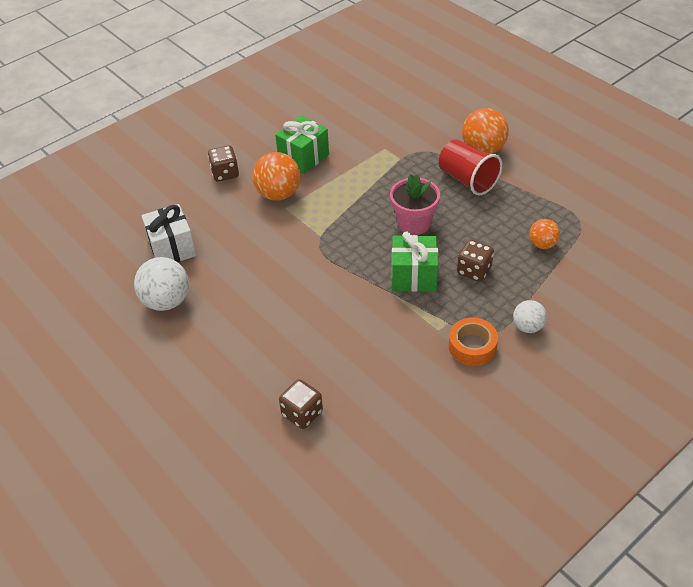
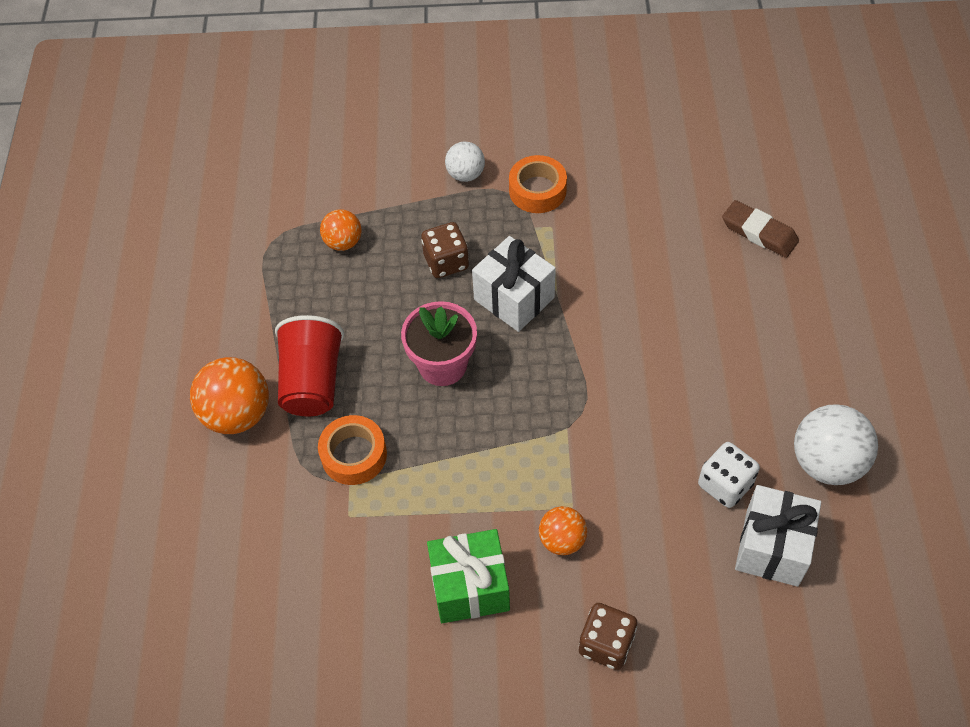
camera: 140 degrees left, 10 degrees up
orange ball [252,152,300,200] -> orange ball [539,506,587,555], size x0.59
brown dice [279,379,323,429] -> brown eraser [722,200,799,258]
green gift [392,231,438,292] -> white gift [472,236,556,332]
none -> orange tape [318,415,387,485]
none -> white dice [698,442,760,508]

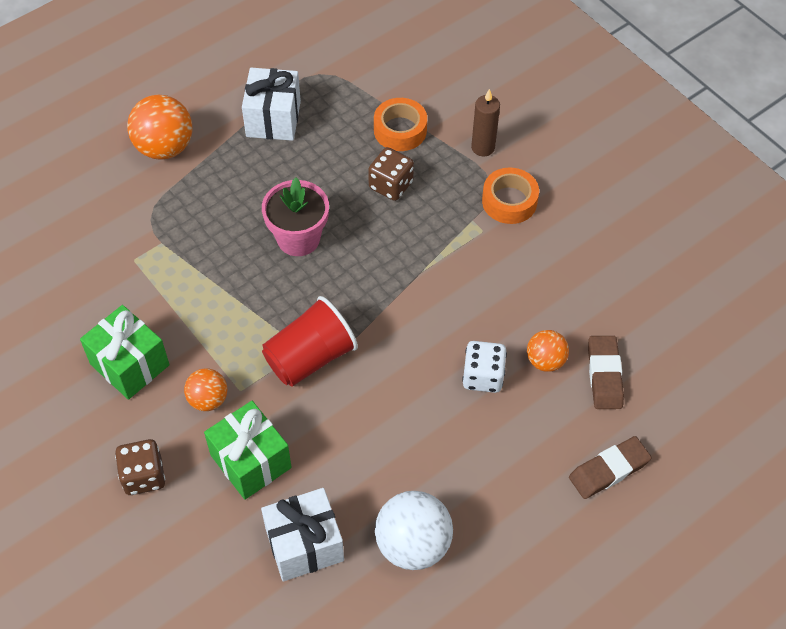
camera: 50 degrees right, 0 degrees up
red cup [275,315,344,416] -> red cup moved to [262,296,358,387]
orange tape [318,415,387,485] -> orange tape moved to [374,98,427,151]
orange ball [320,209,361,251] -> orange ball moved to [527,330,569,372]
white ball [445,141,485,182] -> brown candle [471,89,500,156]
white gift [472,236,556,332] -> white gift moved to [242,68,301,141]
white dice [698,442,760,508] -> white dice moved to [462,341,507,393]
none -> green gift [204,401,292,499]
none -> brown eraser [569,436,652,499]

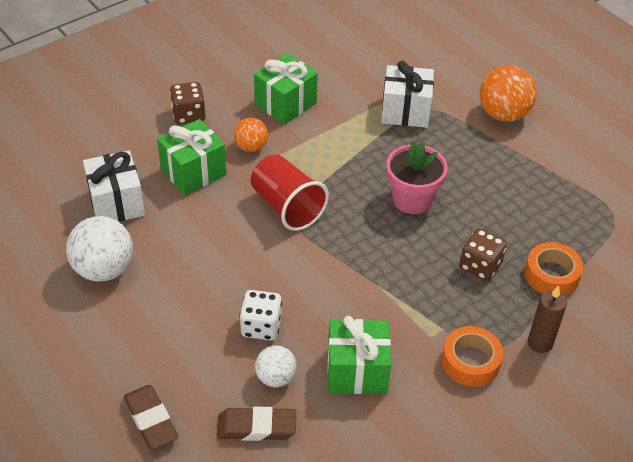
camera: 90 degrees right, 10 degrees down
white gift [242,68,301,141] -> white gift moved to [381,61,434,128]
orange ball [527,330,569,372] -> white ball [255,345,297,387]
none -> green gift [327,316,391,394]

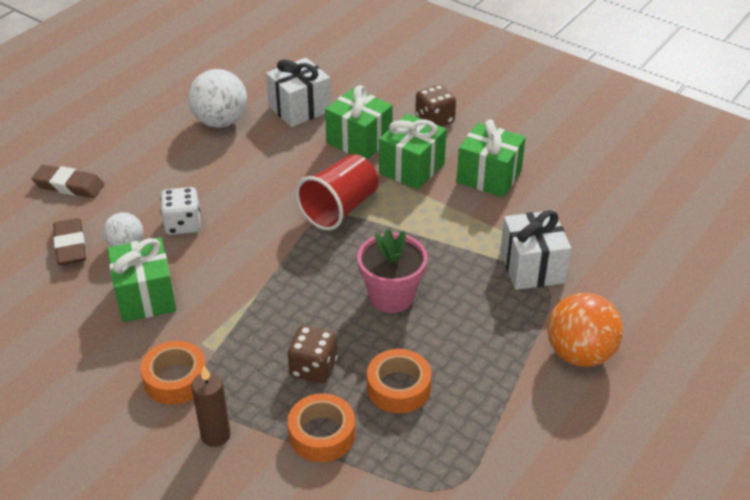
camera: 75 degrees right, 5 degrees down
brown eraser [124,385,178,450] -> brown eraser turned 60 degrees clockwise [32,165,104,198]
orange ball [234,118,268,152] -> green gift [379,113,447,190]
none -> orange tape [367,349,432,413]

